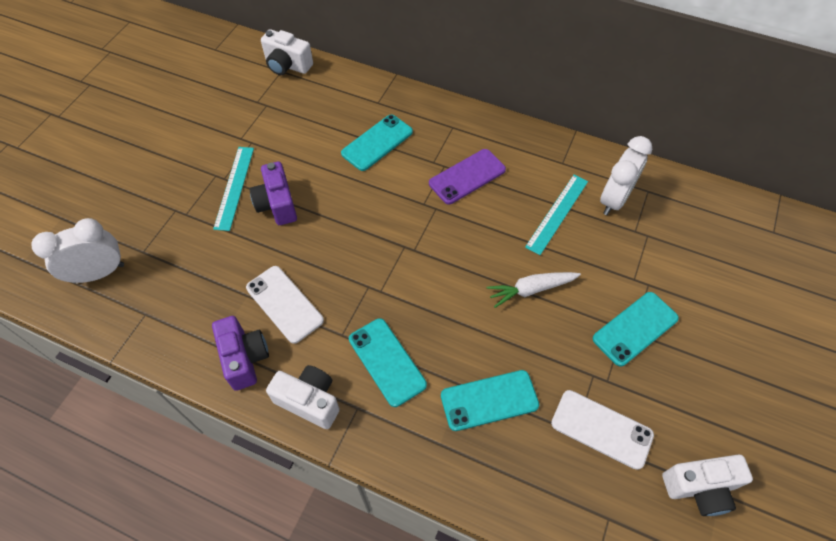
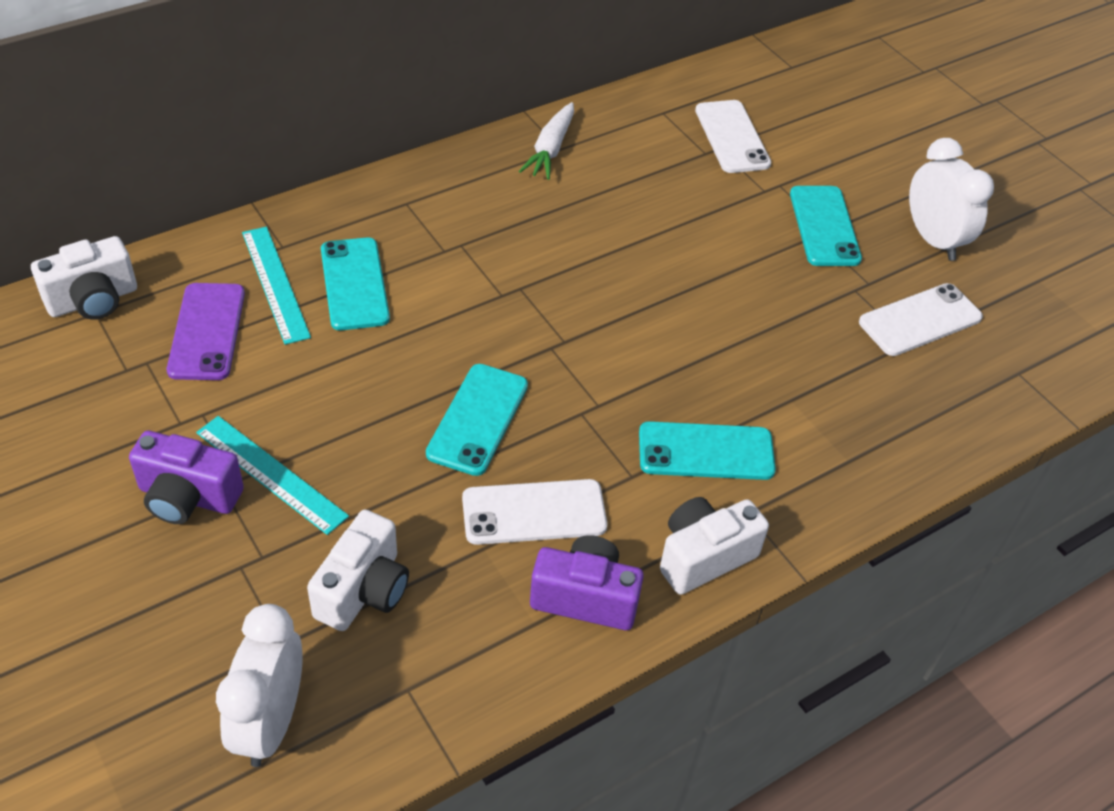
camera: 60 degrees left, 10 degrees down
purple camera [250,161,297,225] -> purple camera moved to [129,431,244,524]
purple phone [429,149,506,204] -> purple phone moved to [167,283,245,380]
turquoise phone [441,370,539,431] -> turquoise phone moved to [426,364,528,476]
white carrot [486,272,581,308] -> white carrot moved to [519,102,574,180]
turquoise ruler [525,175,588,255] -> turquoise ruler moved to [242,227,311,345]
white clock [600,136,652,215] -> white clock moved to [909,138,994,261]
white camera [662,455,753,516] -> white camera moved to [307,510,409,631]
none -> white phone [695,100,771,173]

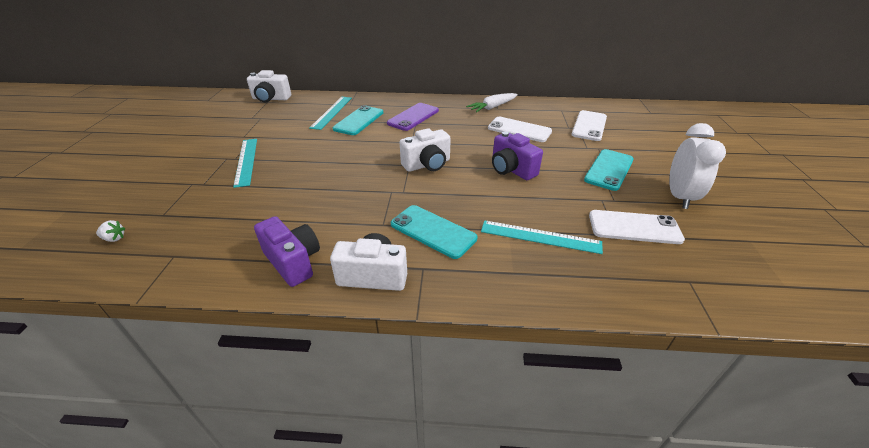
camera: 40 degrees right, 10 degrees down
purple camera [129,431,244,524] -> purple camera moved to [492,131,543,180]
purple phone [167,283,245,380] -> purple phone moved to [387,103,439,131]
white clock [216,604,303,767] -> white strawberry [96,220,125,242]
white camera [307,510,409,631] -> white camera moved to [400,128,451,172]
turquoise phone [426,364,528,476] -> none
white phone [462,479,607,545] -> white phone moved to [488,117,552,142]
none -> turquoise ruler [481,220,603,254]

